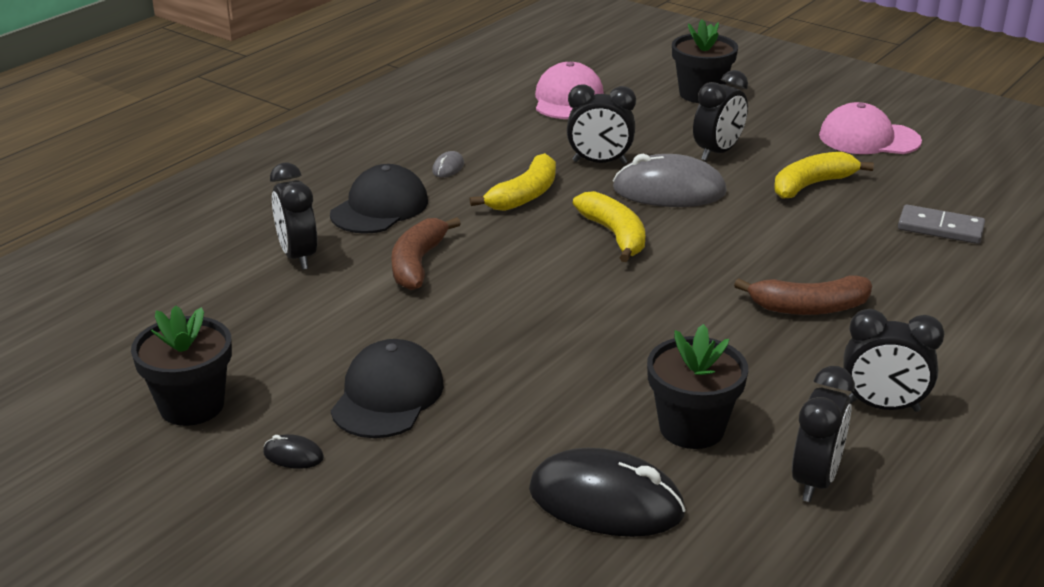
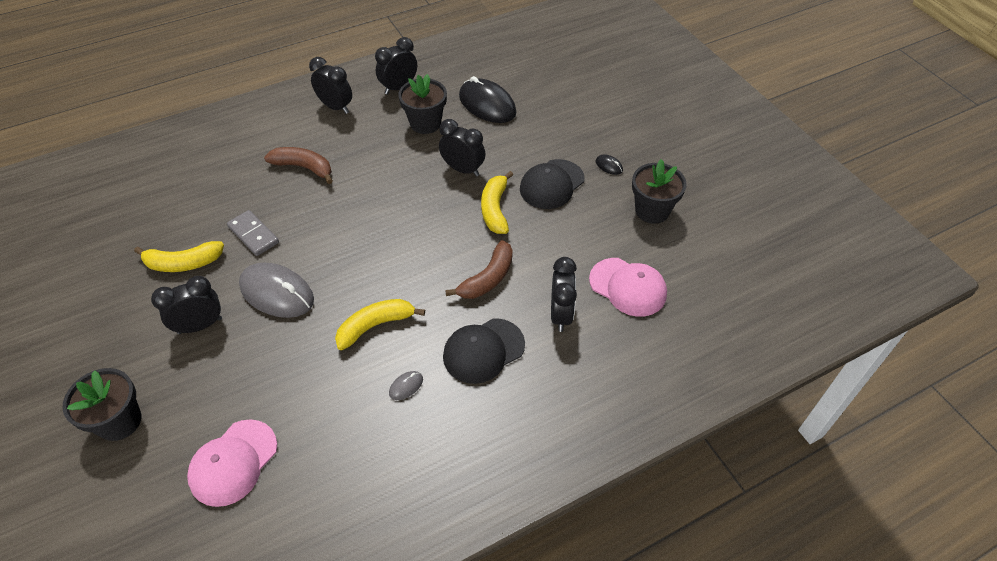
camera: 155 degrees left, 20 degrees up
black clock [567,84,636,164] -> black clock moved to [439,119,485,177]
yellow banana [573,191,645,262] -> yellow banana moved to [481,171,513,234]
pink cap [819,102,922,154] -> pink cap moved to [589,258,667,317]
grey domino [898,205,985,244] -> grey domino moved to [227,210,279,256]

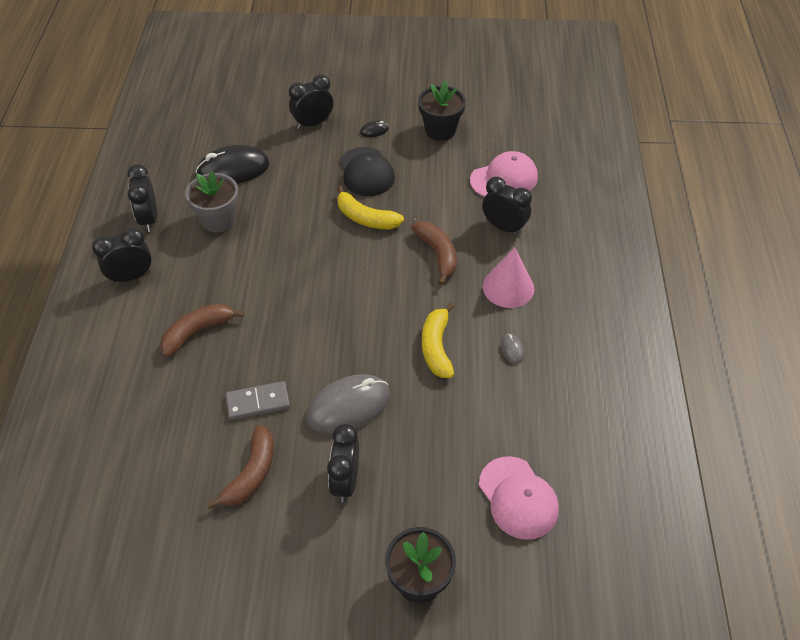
camera: 60 degrees left, 0 degrees up
yellow banana [134,241,224,272] -> brown banana [207,425,274,509]
black flower pot [398,74,447,134] -> grey flower pot [185,171,239,233]
black clock [439,119,485,177] -> black clock moved to [289,74,333,129]
black cap [443,318,525,384] -> pink cone [483,247,534,308]

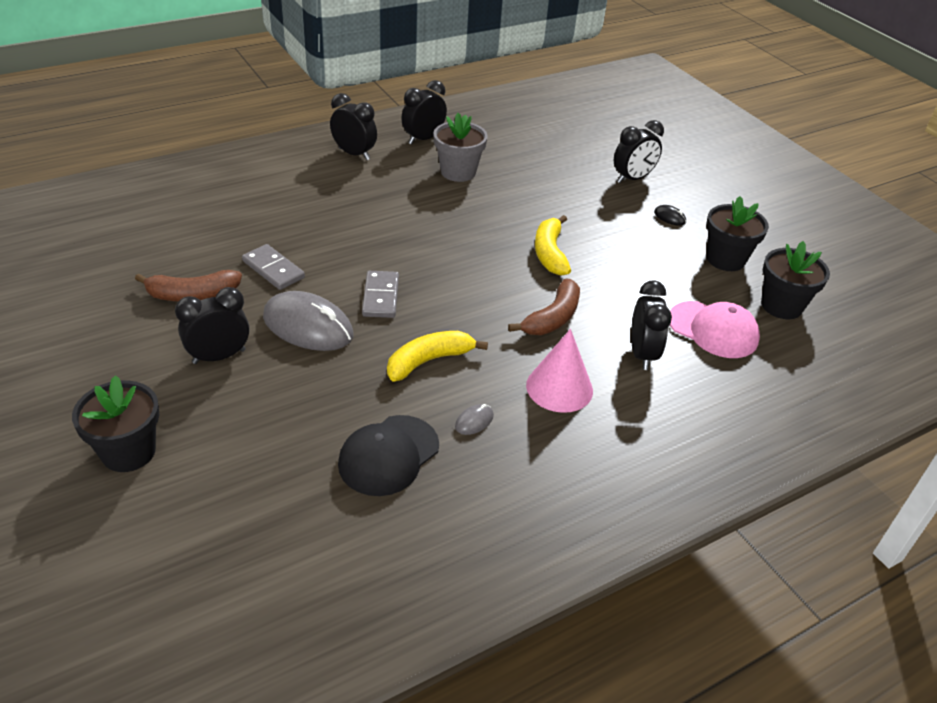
camera: 55 degrees right, 10 degrees down
brown banana [160,304,244,357] -> none
black mouse [196,145,270,184] -> none
black clock [289,74,333,129] -> black clock turned 120 degrees clockwise [614,120,664,183]
black cap [340,147,395,196] -> black cap moved to [338,415,439,496]
pink cap [479,456,559,540] -> none
none -> grey domino [362,271,399,318]
none -> black flower pot [761,241,830,319]

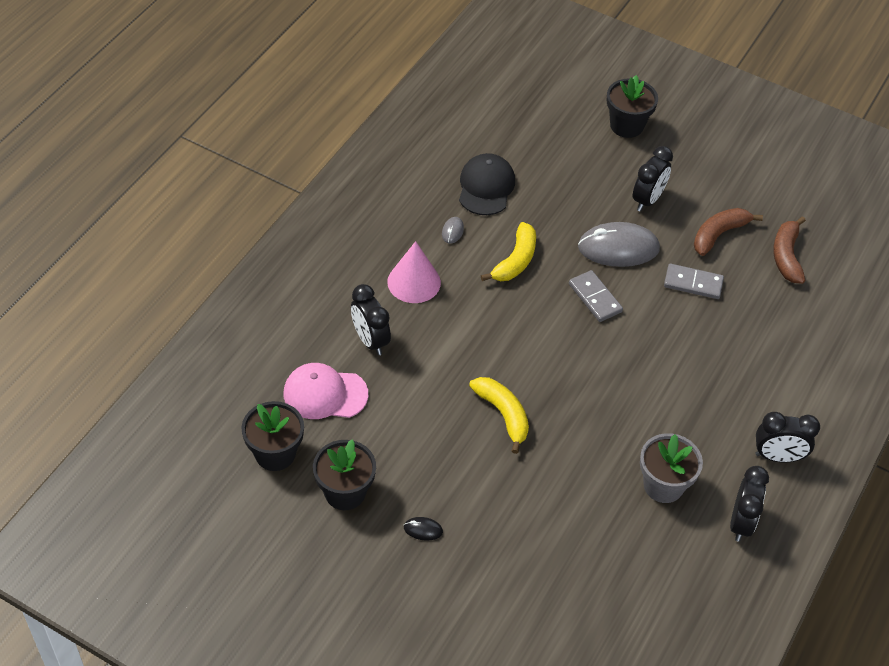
camera: 150 degrees right, 10 degrees up
brown banana [508,279,580,335] -> brown banana moved to [773,216,806,284]
black clock [614,120,664,183] -> none

